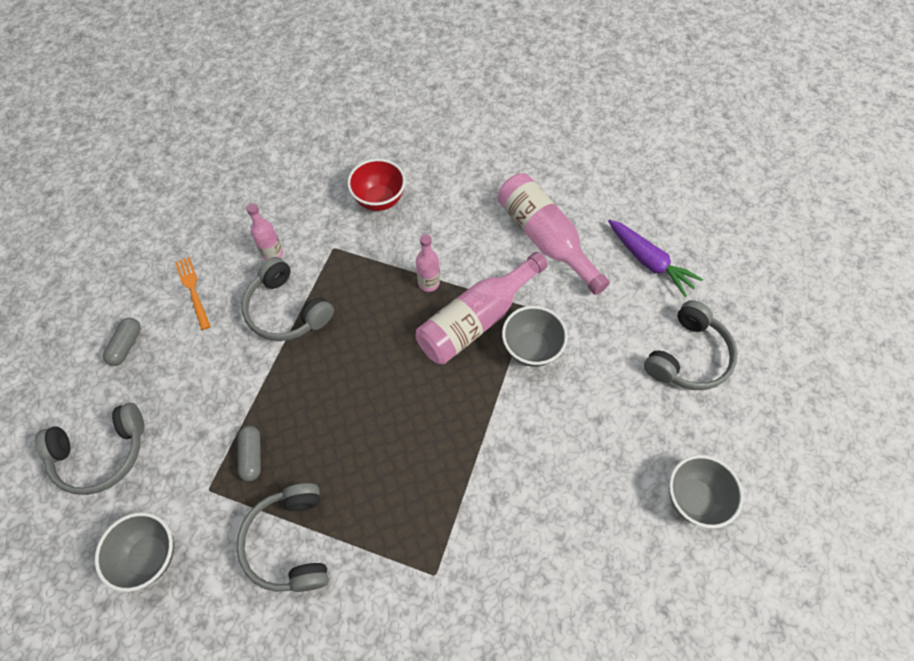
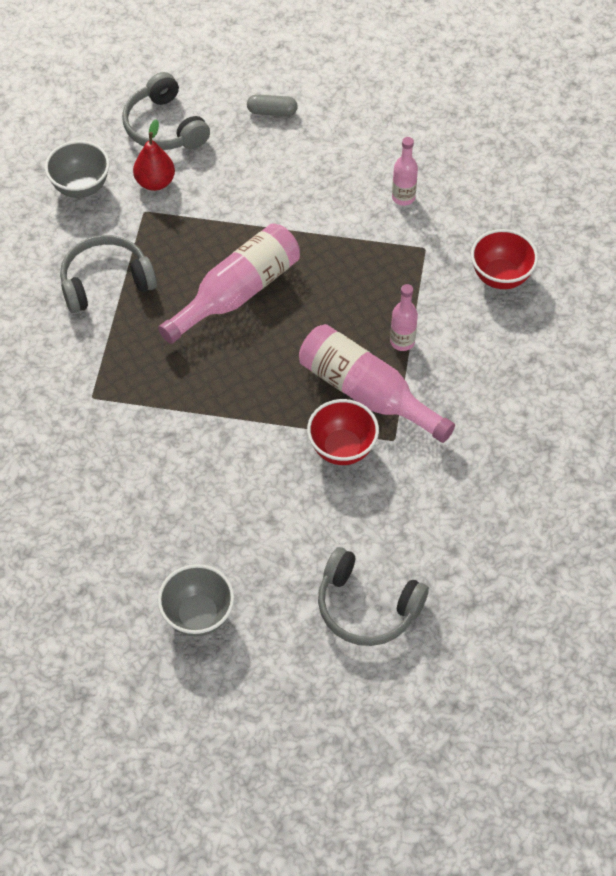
camera: 80 degrees right, 5 degrees down
orange fork [175,257,211,330] -> none
grey capsule [238,426,261,482] -> none
grey headphones [242,257,334,341] -> none
pink bottle [498,173,610,295] -> pink bottle moved to [158,223,300,344]
grey bowl [502,306,568,367] -> red bowl [307,399,379,465]
purple carrot [608,219,703,297] -> none
none -> red pear [133,119,175,191]

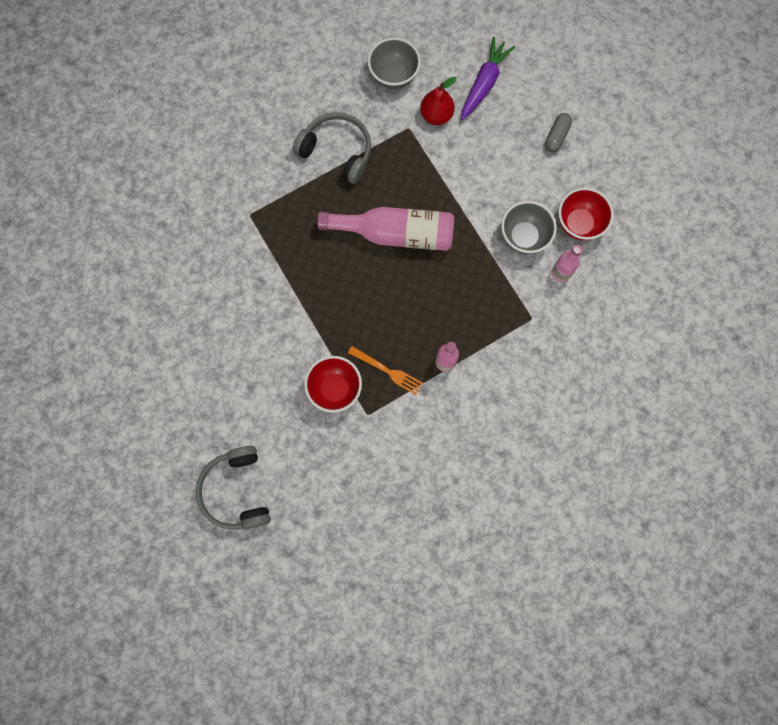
camera: 50 degrees right, 20 degrees up
grey headphones [122,72,210,150] -> purple carrot [461,37,515,120]
grey bowl [158,564,234,636] -> grey bowl moved to [501,201,557,254]
grey capsule [247,94,298,116] -> grey capsule turned 60 degrees clockwise [545,113,572,152]
pink bottle [299,324,455,443] -> orange fork [348,346,423,395]
red bowl [471,229,538,289] -> red bowl moved to [558,188,614,241]

